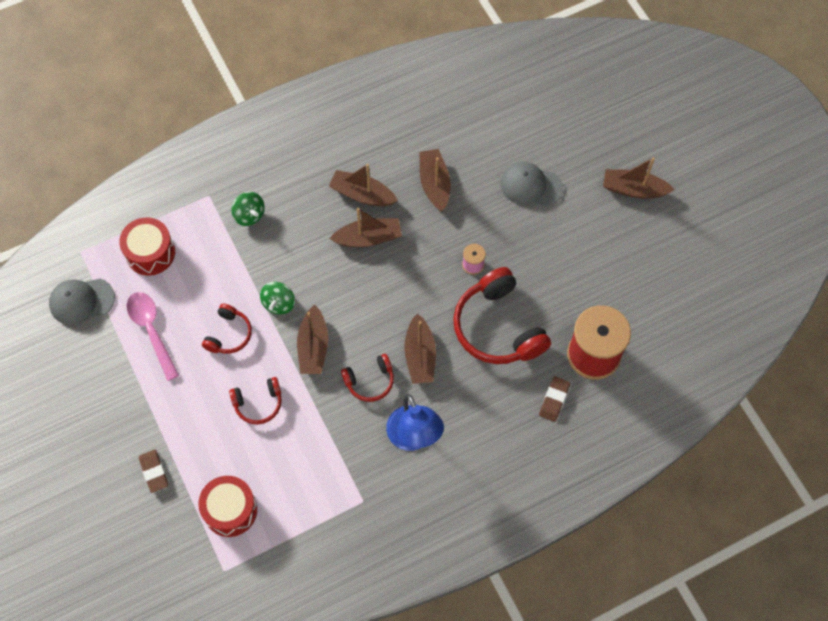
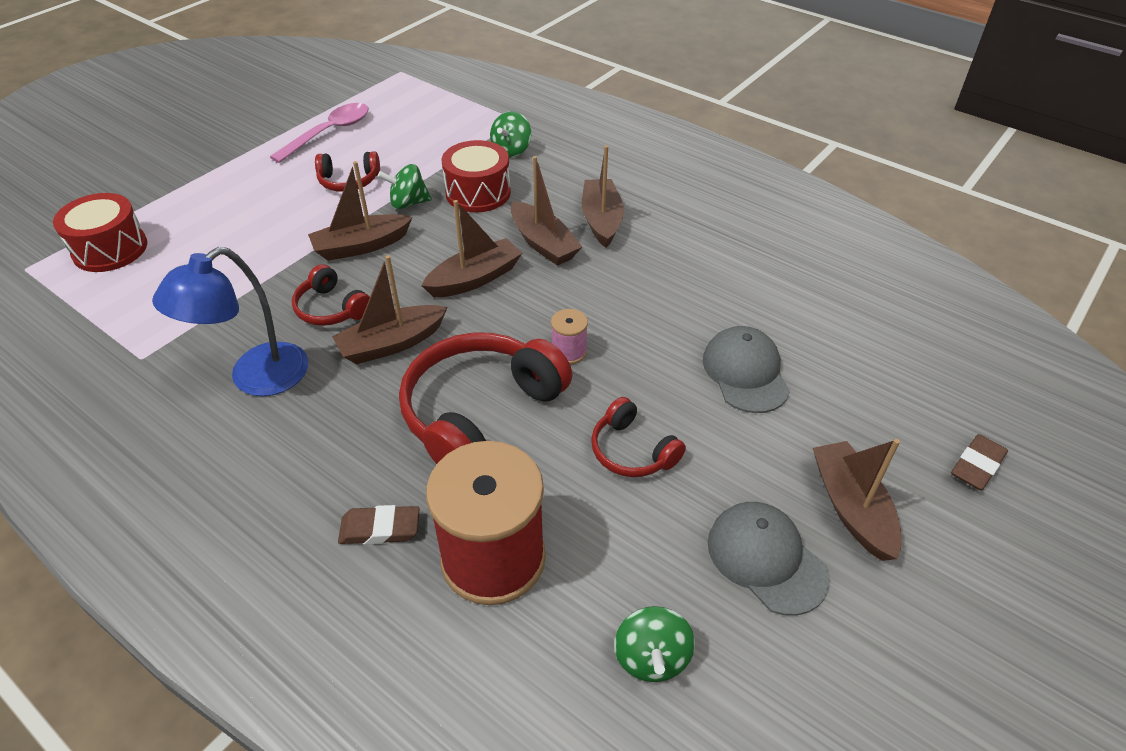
camera: 65 degrees right, 20 degrees down
grey cap [49,279,115,325] -> grey cap moved to [708,502,830,616]
red drum [119,217,175,276] -> red drum moved to [441,140,511,212]
brown eraser [139,450,168,493] -> brown eraser moved to [951,434,1008,490]
red headphones [229,377,282,424] -> red headphones moved to [591,397,686,477]
brown boat [419,149,451,212] -> brown boat moved to [421,200,522,297]
none -> green spinning top [614,606,695,682]

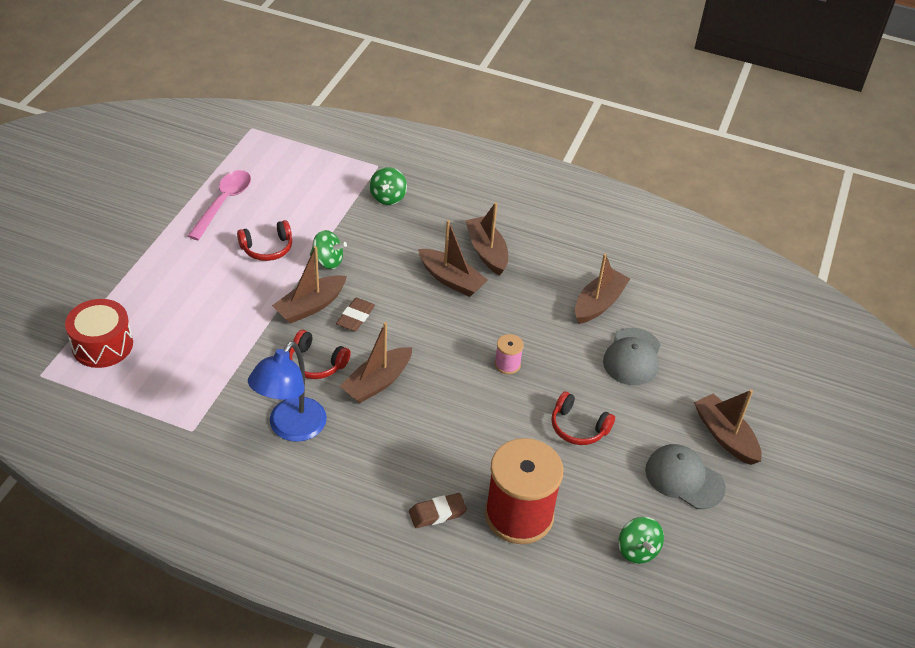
camera: 20 degrees left, 0 degrees up
green spinning top [378,164,432,209] -> green spinning top turned 135 degrees counterclockwise [310,230,347,269]
red headphones [399,332,572,464] -> none
brown boat [421,200,522,297] -> brown boat moved to [575,254,630,324]
red drum [441,140,511,212] -> none
grey cap [703,326,790,413] -> grey cap turned 135 degrees counterclockwise [603,328,661,385]
brown eraser [951,434,1008,490] -> brown eraser moved to [336,298,375,331]

